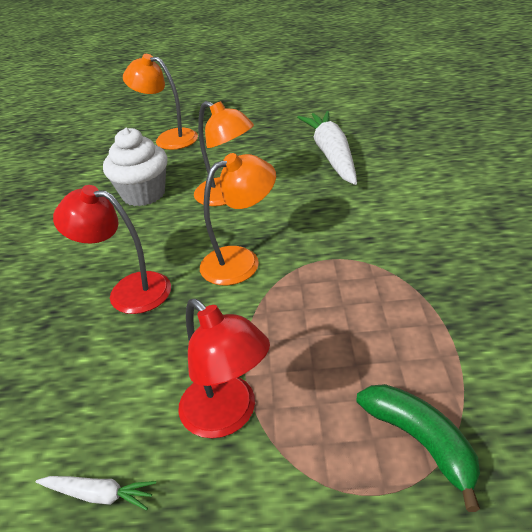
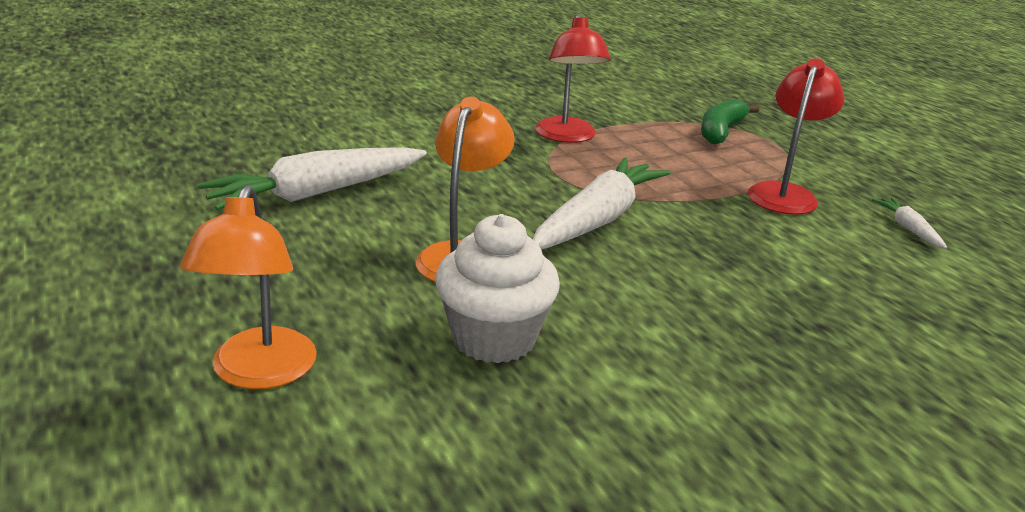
camera: 120 degrees left, 10 degrees down
red lamp [53,185,171,314] -> red lamp moved to [535,14,611,143]
orange lamp [200,153,276,285] -> white carrot [533,157,671,249]

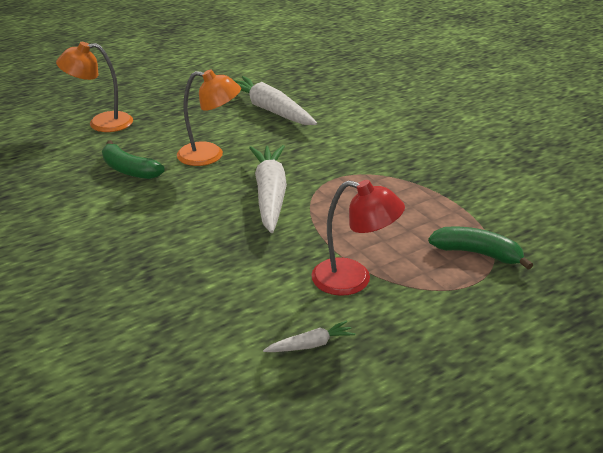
camera: 85 degrees right, 5 degrees up
white cupcake [435,214,560,363] -> green banana [102,140,165,179]
white carrot [533,157,671,249] -> white carrot turned 120 degrees counterclockwise [249,145,287,233]
red lamp [535,14,611,143] -> none

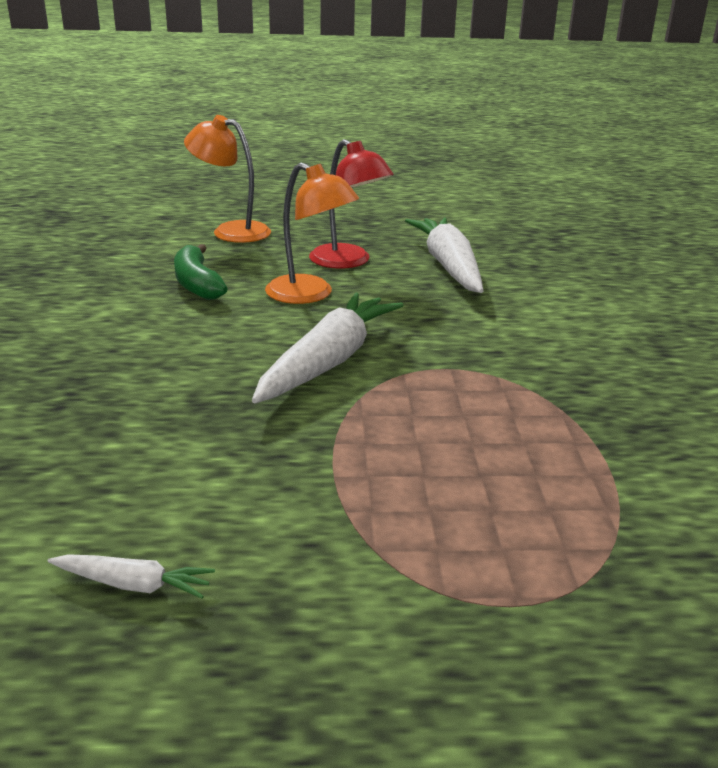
camera: 30 degrees right, 5 degrees down
red lamp [311,180,405,296] -> red lamp moved to [309,139,394,268]
green banana [428,226,533,270] -> none

